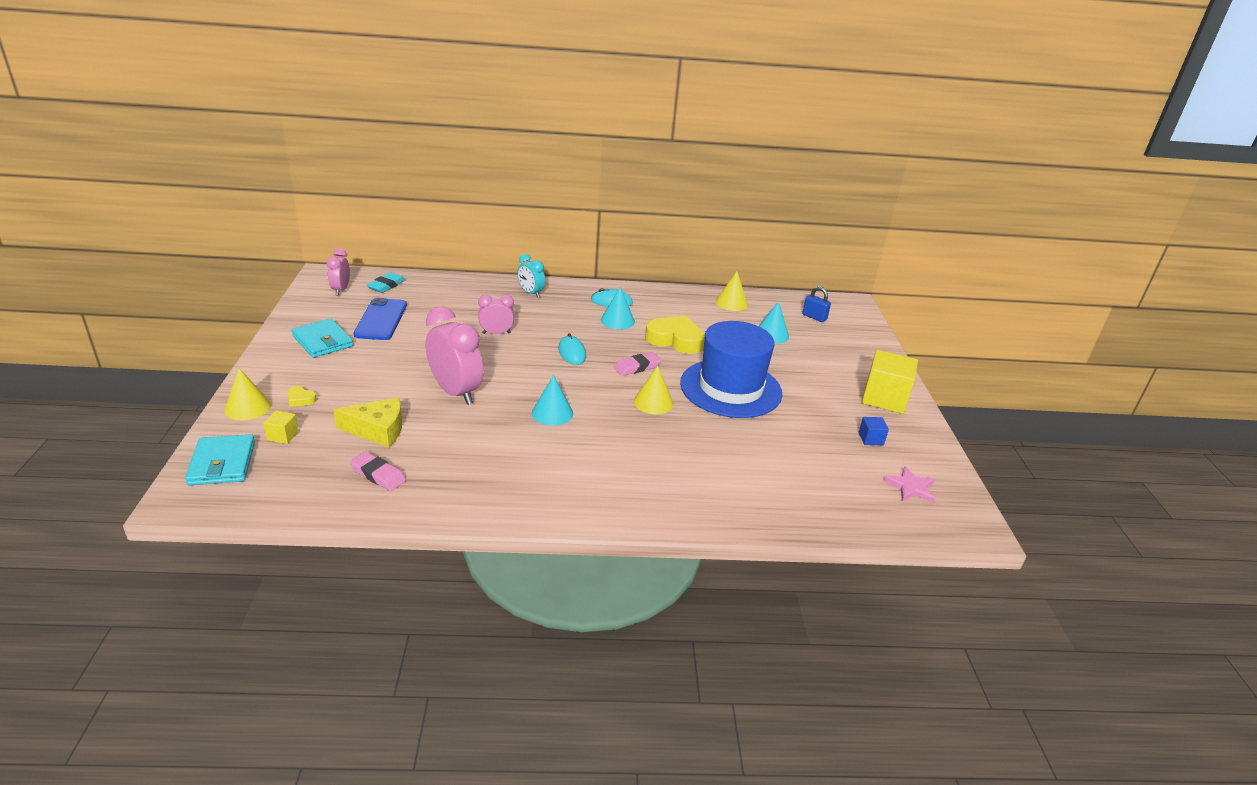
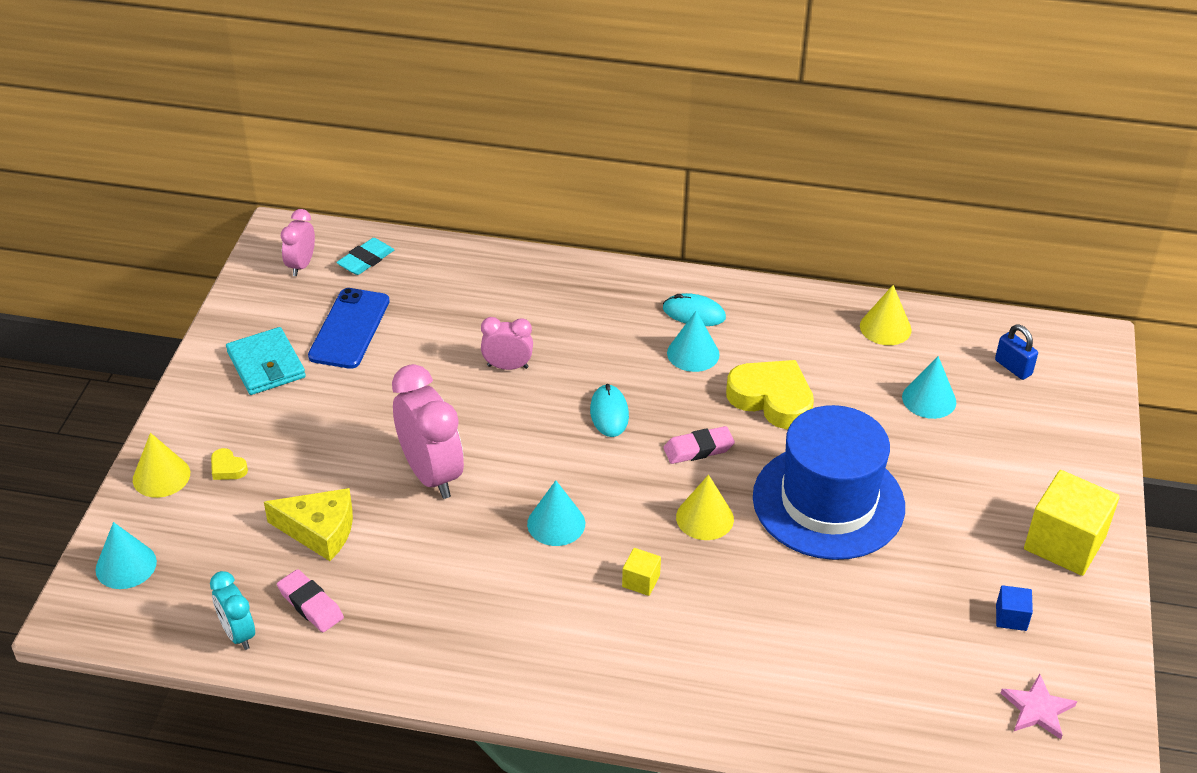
camera: 15 degrees right, 10 degrees up
turquoise wallet [185,434,255,485] -> turquoise cone [95,522,157,589]
yellow cube [263,410,299,444] -> yellow cube moved to [622,548,661,596]
turquoise clock [517,254,545,298] -> turquoise clock moved to [210,571,255,650]

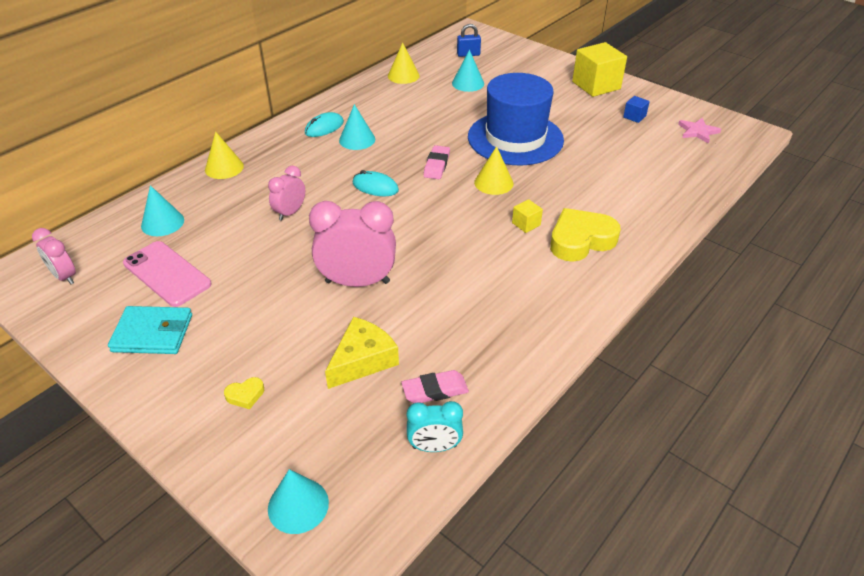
camera: 60 degrees left, 0 degrees up
yellow cone [133,433,190,498] -> yellow cone moved to [205,131,244,179]
blue phone [308,288,389,369] -> pink phone [123,241,211,307]
turquoise eraser [336,238,394,275] -> none
turquoise cone [527,480,585,546] -> turquoise cone moved to [141,185,184,236]
yellow heart [726,360,814,429] -> yellow heart moved to [550,208,621,262]

